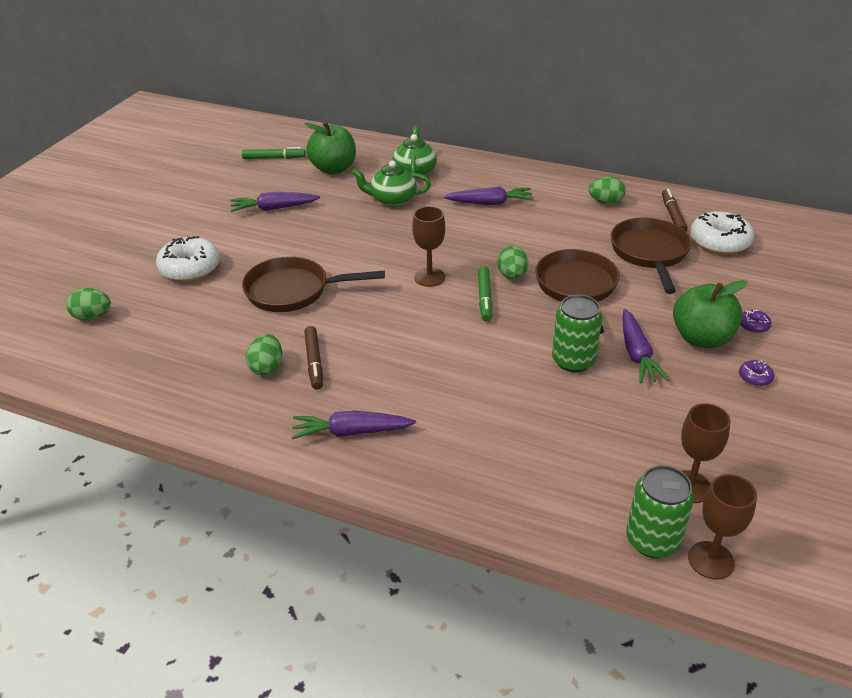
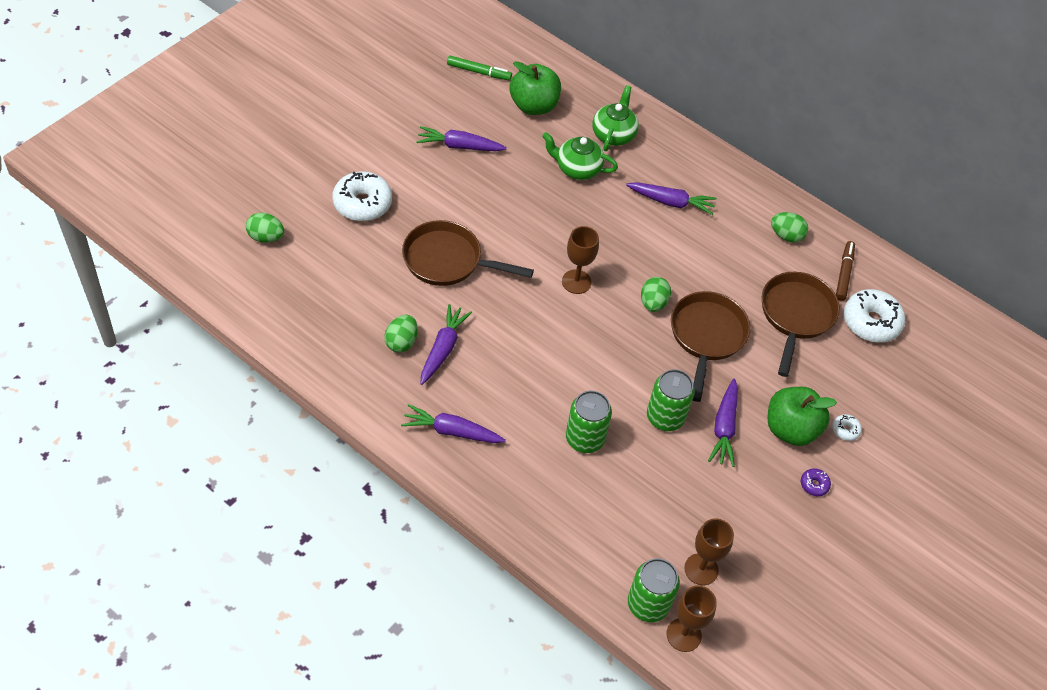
camera: 10 degrees right, 15 degrees up
brown marker [304,326,323,390] -> purple carrot [420,304,472,385]
green marker [478,266,492,322] -> none
purple donut [740,310,771,333] -> white donut [832,414,862,441]
none -> green can [566,391,612,453]

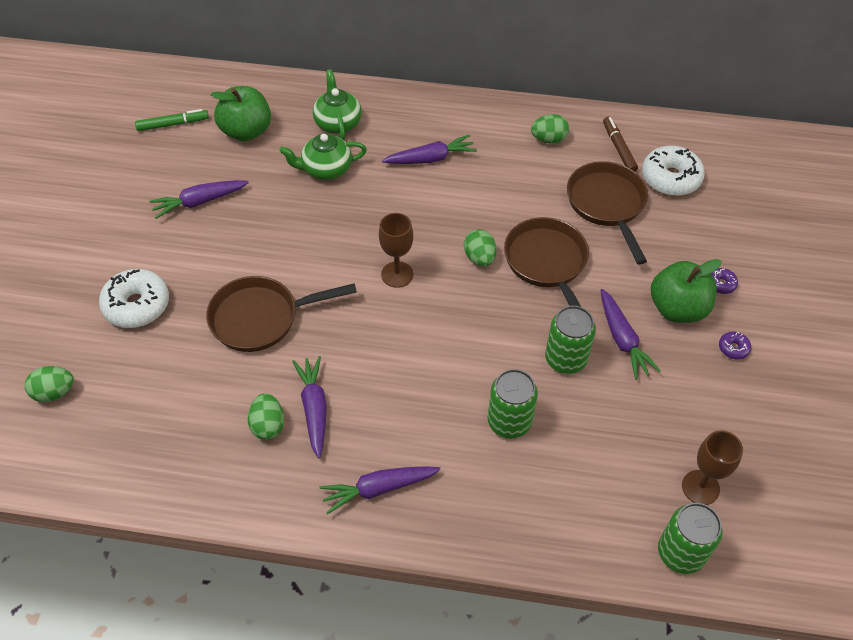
camera: 25 degrees left, 0 degrees up
brown goblet [666,585,717,652] -> none
white donut [832,414,862,441] -> purple donut [711,268,738,294]

